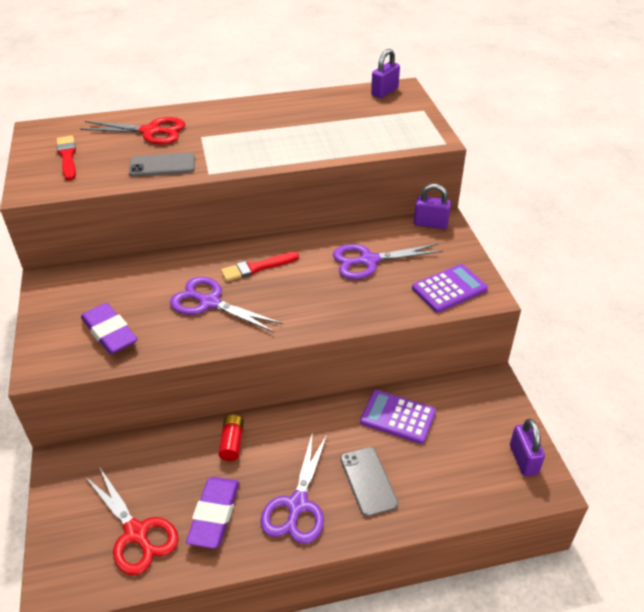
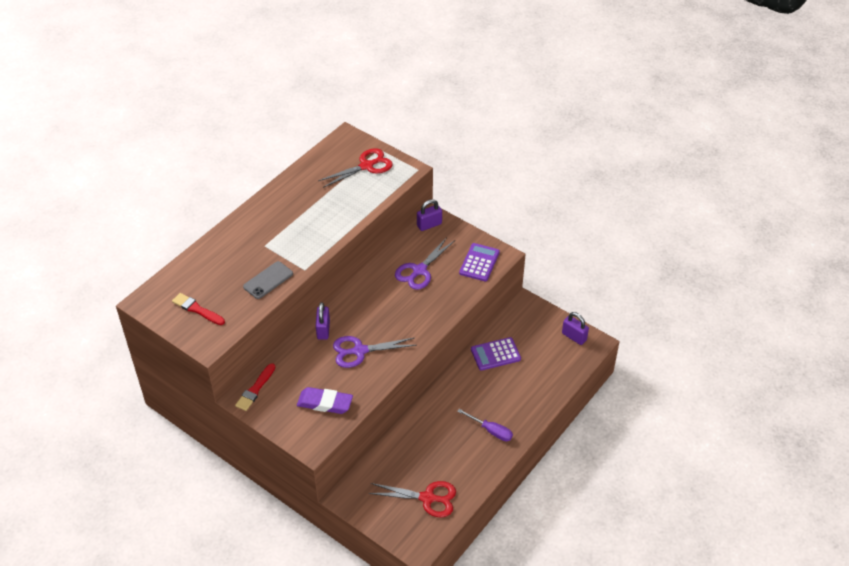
camera: 40 degrees left, 5 degrees up
red scissors [80,117,185,145] -> red scissors moved to [318,148,393,188]
purple eraser [186,477,239,549] -> none
red battery [218,415,244,461] -> none
red brush [221,252,299,281] -> red brush moved to [235,363,276,411]
purple scissors [260,431,328,544] -> purple screwdriver [457,409,513,441]
grey phone [340,447,398,517] -> none
purple padlock [371,49,400,98] -> purple padlock moved to [316,302,330,340]

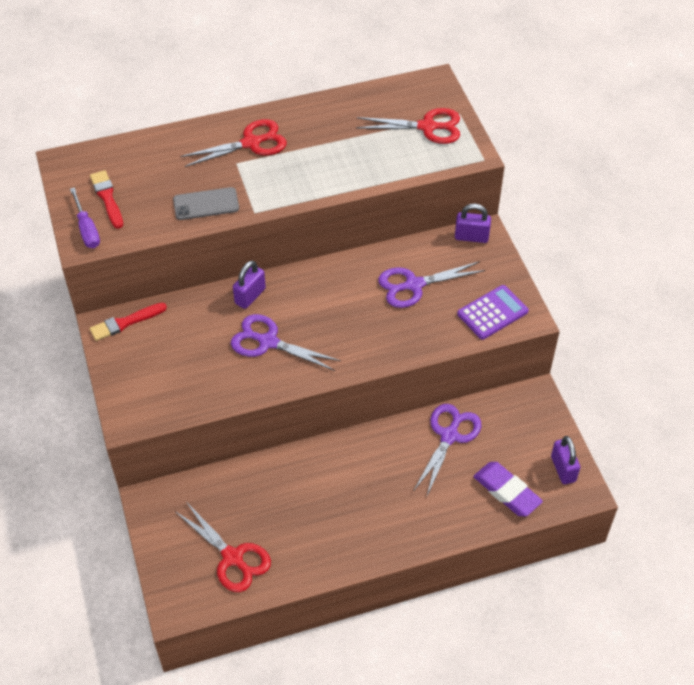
camera: 35 degrees right, 5 degrees up
purple eraser [297,387,353,414] -> purple eraser moved to [473,462,543,516]
purple screwdriver [457,409,513,441] -> purple screwdriver moved to [70,187,100,248]
purple calculator [471,337,521,371] -> purple scissors [414,404,481,496]
none -> red scissors [180,119,287,167]

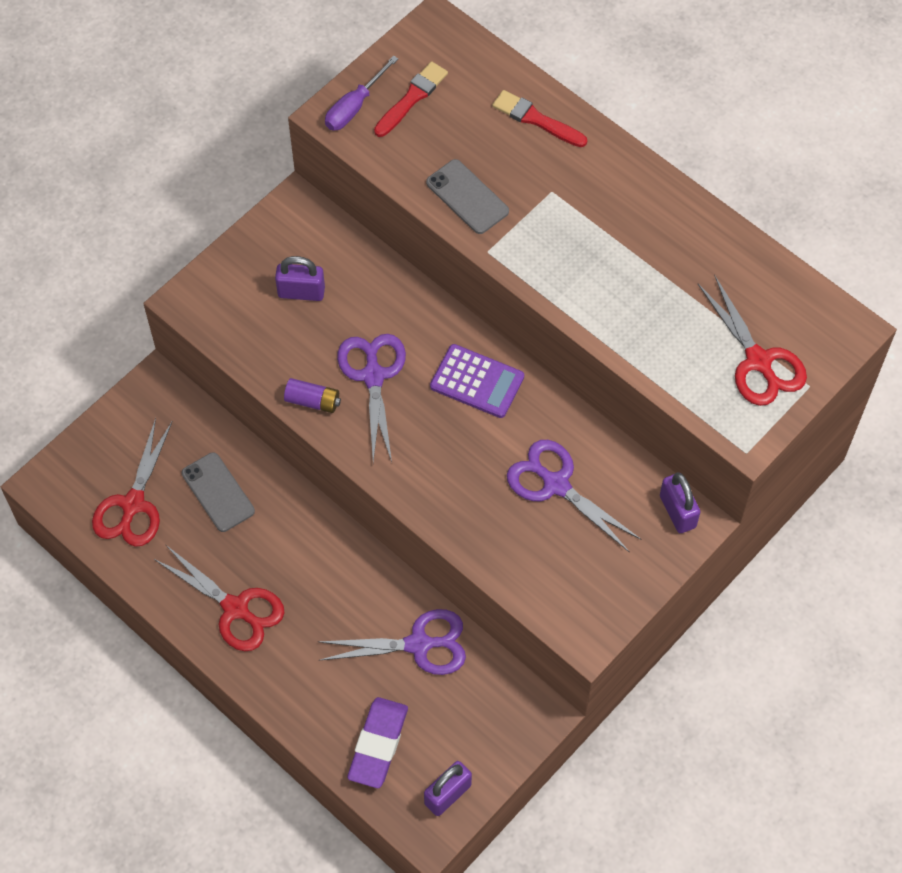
camera: 60 degrees right, 10 degrees up
red brush [90,303,167,341] -> red brush moved to [492,90,587,147]
red scissors [180,119,287,167] -> red scissors moved to [154,545,285,651]
purple padlock [233,260,266,309] -> purple padlock moved to [275,256,325,301]
purple calculator [457,285,529,340] -> purple calculator moved to [430,344,524,418]
none -> grey phone [182,452,255,532]
none -> purple battery [284,378,341,413]

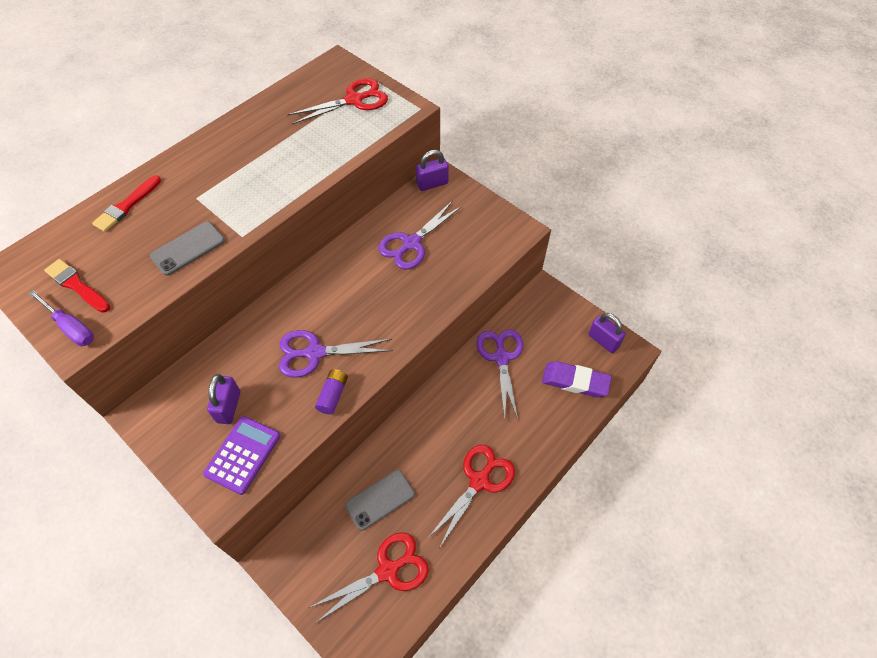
camera: 90 degrees left, 5 degrees down
red scissors [92,418,173,547] -> red scissors turned 45 degrees counterclockwise [309,532,429,623]
purple calculator [430,344,524,418] -> purple calculator moved to [203,416,280,495]

